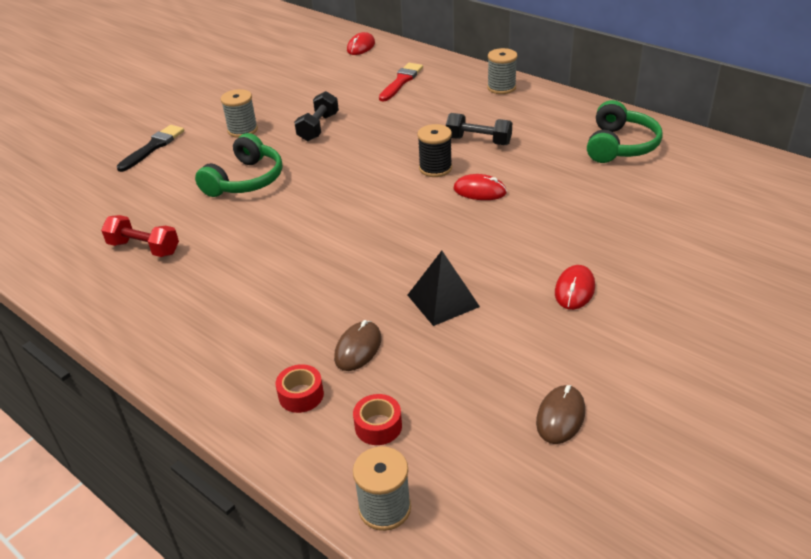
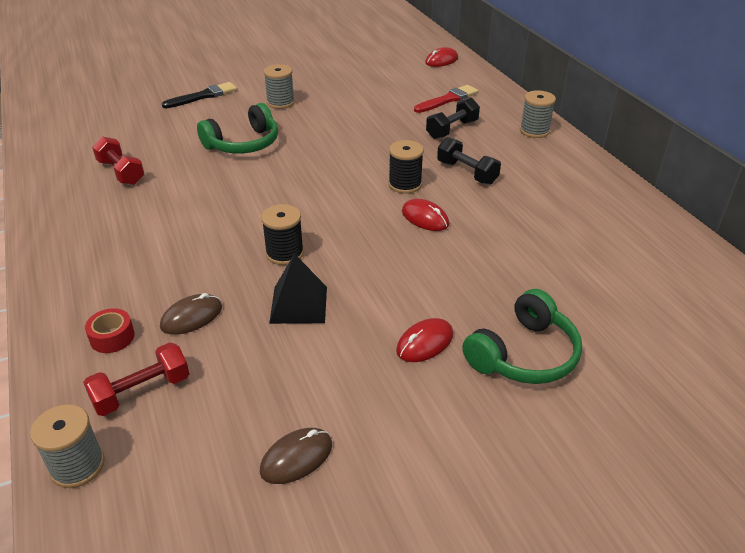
camera: 25 degrees right, 0 degrees up
black dumbbell [294,91,339,141] -> black dumbbell moved to [426,97,480,139]
red tape [353,394,402,445] -> red dumbbell [83,342,190,416]
green headphones [587,100,663,163] -> green headphones moved to [462,289,582,384]
none -> black spool [261,204,304,265]

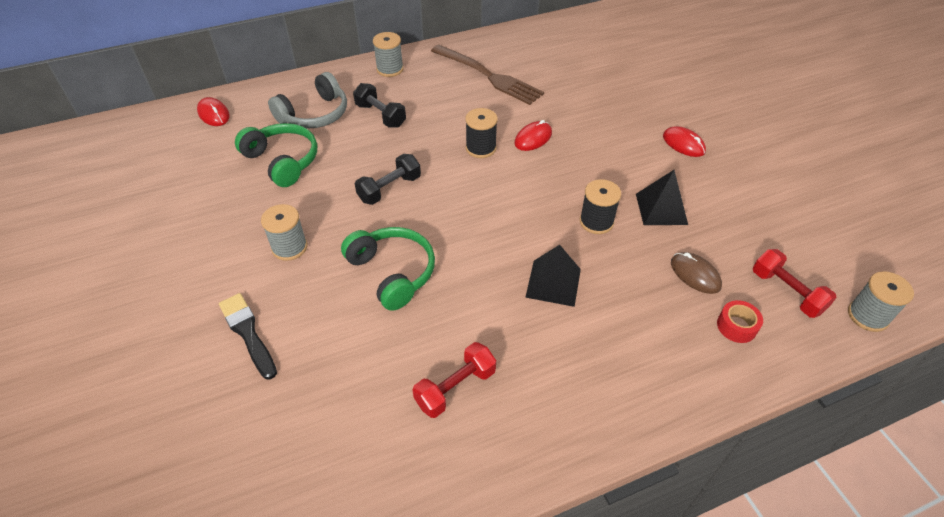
camera: 90 degrees left, 10 degrees up
brown mouse [260,428,332,484] -> none
red brush [414,85,479,113] -> grey headphones [268,72,347,129]
black dumbbell [437,137,501,185] -> black dumbbell moved to [355,154,421,205]
green headphones [462,289,582,384] -> green headphones moved to [235,123,317,187]
none -> brown fork [431,45,544,105]
none -> black pyramid [525,245,581,307]

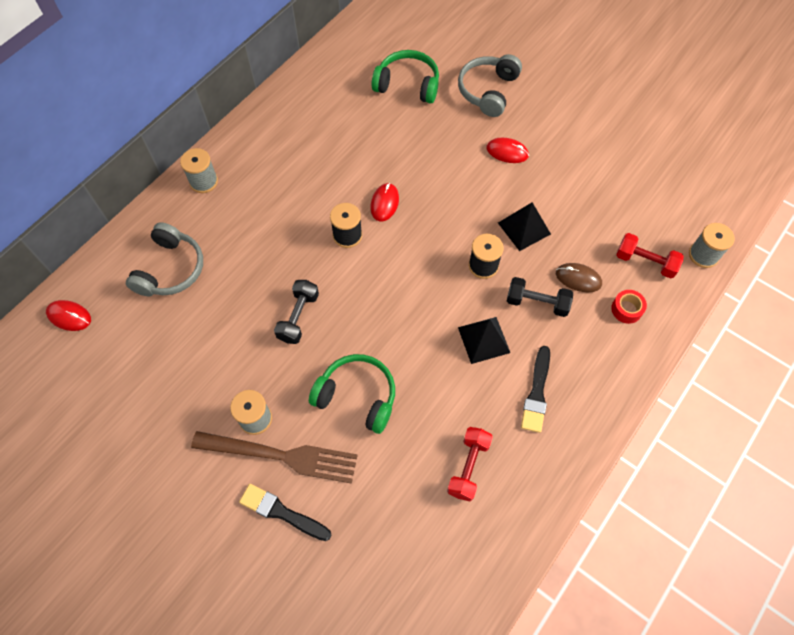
camera: 30 degrees left, 15 degrees up
green headphones [235,123,317,187] -> green headphones moved to [371,50,439,104]
black dumbbell [353,83,406,128] -> black dumbbell moved to [507,277,573,317]
brown fork [431,45,544,105] -> brown fork moved to [191,431,358,484]
none -> grey headphones [458,54,522,117]
none -> black brush [521,346,550,433]

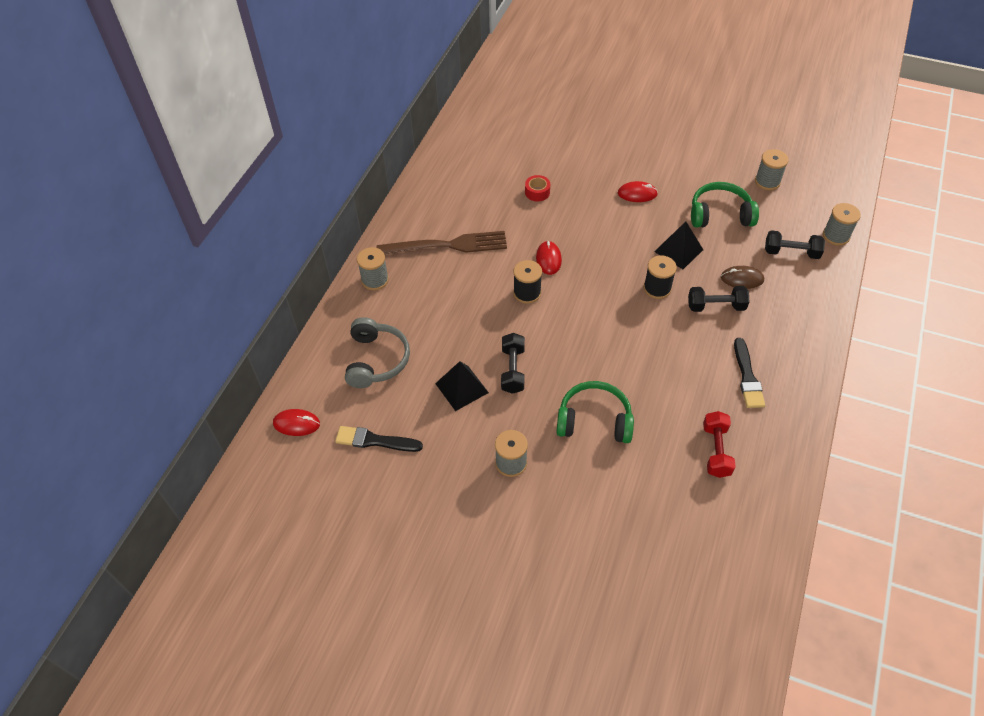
camera: 15 degrees left, 10 degrees down
brown fork [191,431,358,484] -> brown fork moved to [377,231,507,254]
black brush [239,484,332,541] -> black brush moved to [335,426,423,452]
green headphones [371,50,439,104] -> green headphones moved to [691,182,759,228]
grey headphones [458,54,522,117] -> none
black pyramid [458,317,510,364] -> black pyramid moved to [435,361,489,411]
red tape [611,290,647,324] -> red tape moved to [525,175,550,202]
red dumbbell [616,233,684,278] -> black dumbbell [765,230,825,259]
none -> grey spool [755,149,789,190]

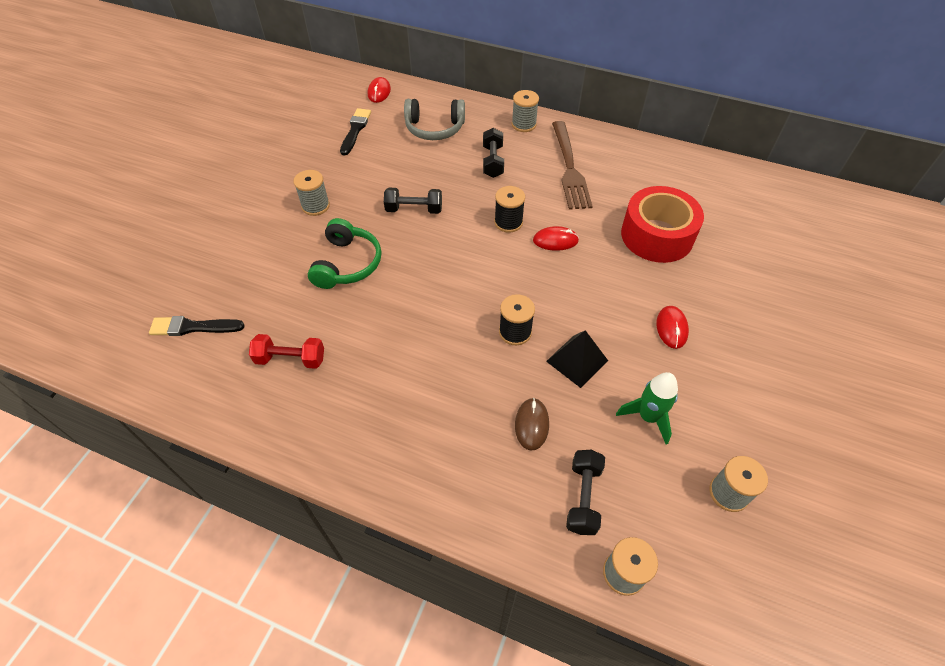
camera: 90 degrees right, 0 degrees up
black pyramid [435,361,489,411] -> none
red tape [525,175,550,202] -> red tape [621,186,704,263], size x2.49
black dumbbell [688,286,749,312] -> black dumbbell moved to [483,128,504,178]
green headphones [691,182,759,228] -> green rocket [616,372,678,445]
black brush [734,338,765,408] -> black brush moved to [149,316,245,336]

